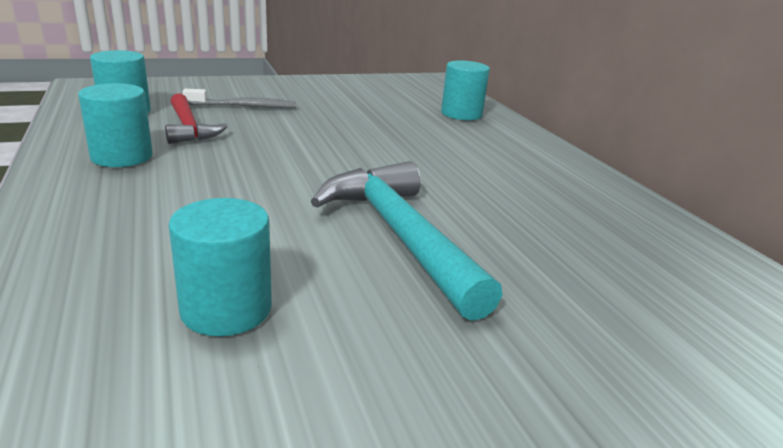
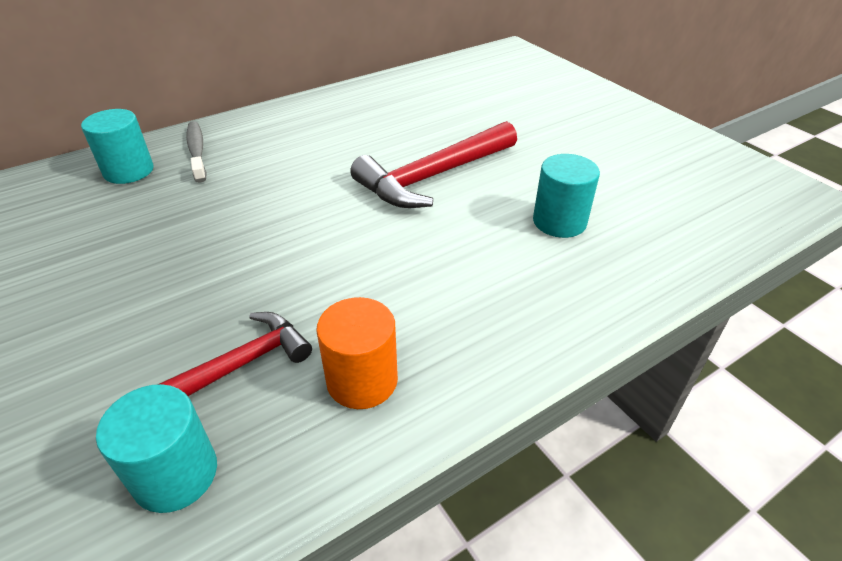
camera: 100 degrees left, 15 degrees up
turquoise cylinder [78,83,153,167] -> orange cylinder [316,297,398,409]
grey toothbrush [183,89,296,108] -> grey toothbrush moved to [187,121,207,183]
turquoise hammer [310,161,503,321] -> red hammer [350,121,517,208]

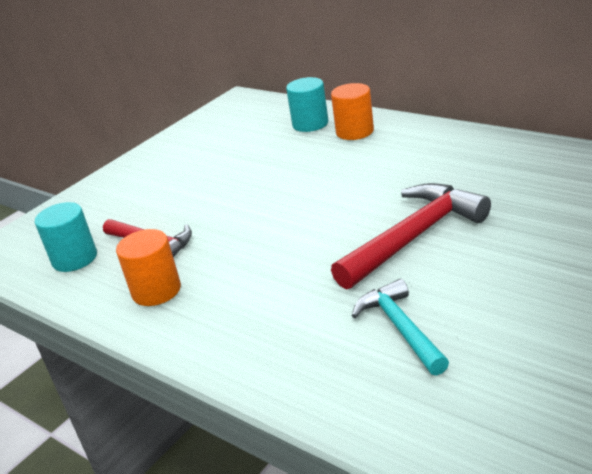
camera: 75 degrees right, 10 degrees down
grey toothbrush [187,121,207,183] -> orange cylinder [331,83,374,140]
red hammer [350,121,517,208] -> red hammer turned 105 degrees clockwise [331,183,491,289]
turquoise cylinder [533,154,600,238] -> turquoise hammer [352,279,449,376]

